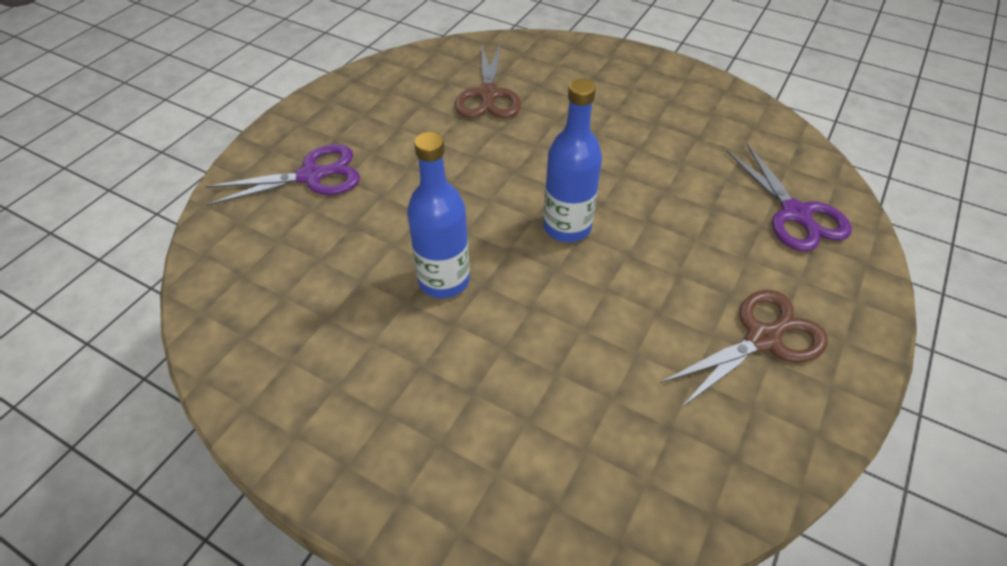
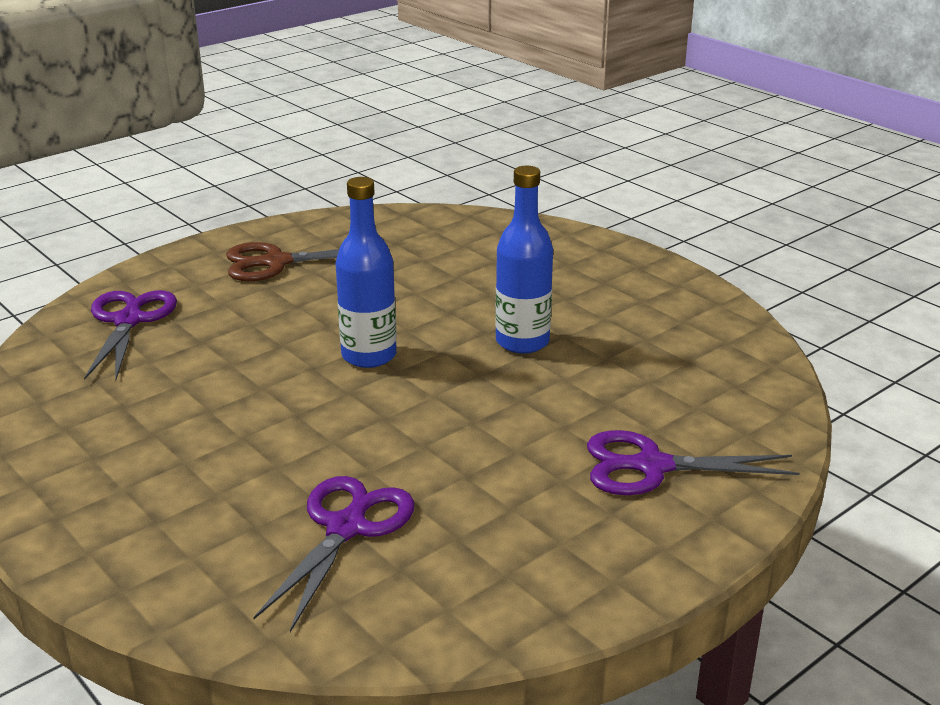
camera: 160 degrees left, 20 degrees down
brown scissors [455,43,521,118] -> purple scissors [253,476,414,632]

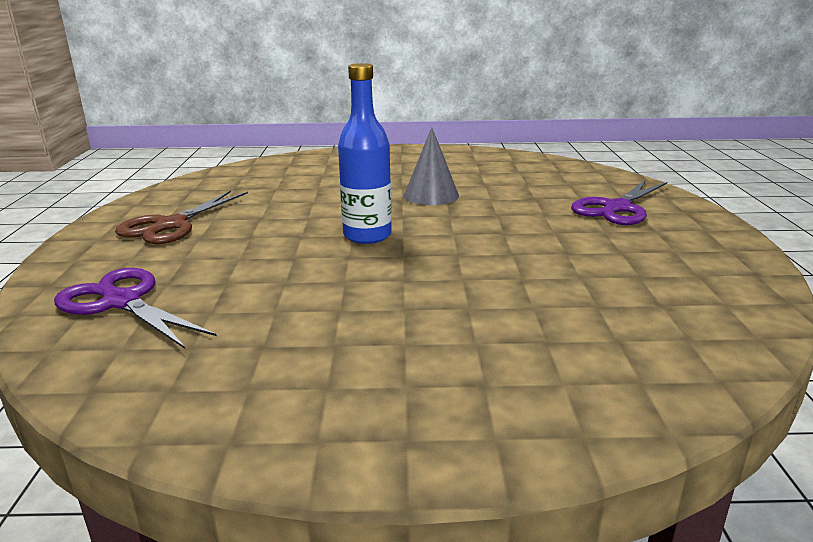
camera: 50 degrees left, 5 degrees down
purple scissors [253,476,414,632] -> none
blue bottle [495,166,553,354] -> grey cone [404,127,459,205]

